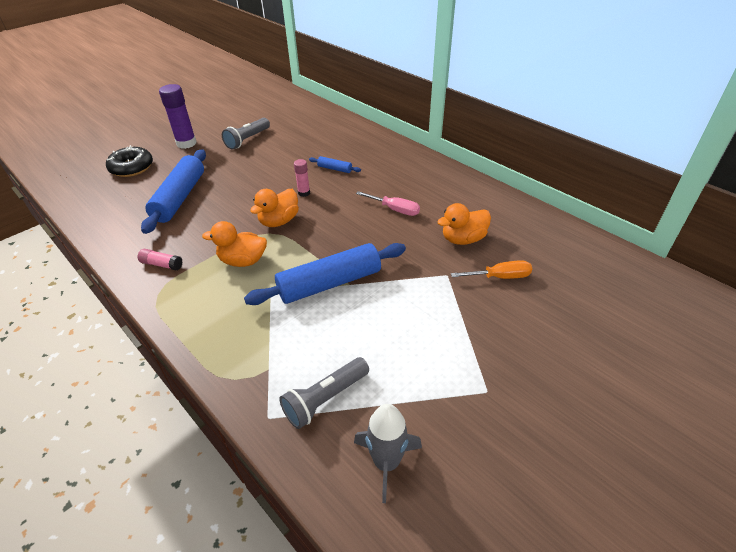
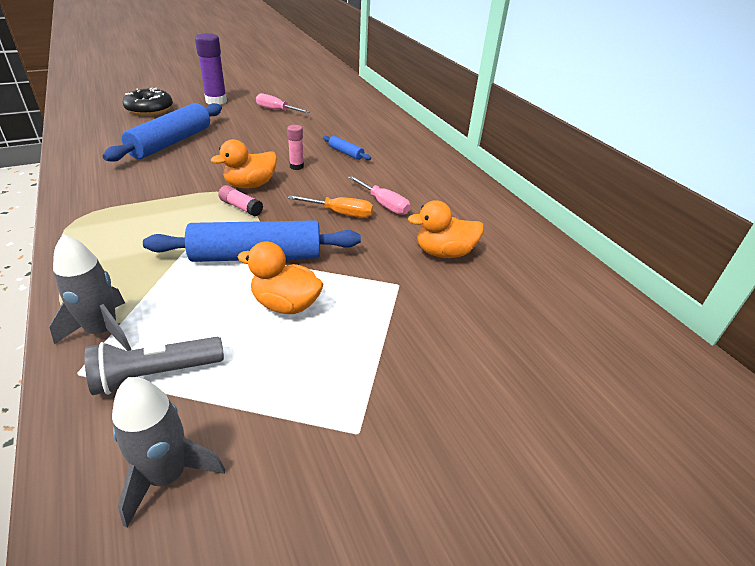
camera: 15 degrees right, 5 degrees down
pink glue stick [138,249,183,270] -> pink glue stick moved to [218,185,263,216]
orange duck [202,221,267,267] -> orange duck moved to [238,241,324,314]
grey flashlight [222,118,270,150] -> pink screwdriver [256,93,310,113]
orange screwdriver [451,260,532,279] -> orange screwdriver moved to [288,195,373,218]
none -> grey rocket [50,234,132,351]

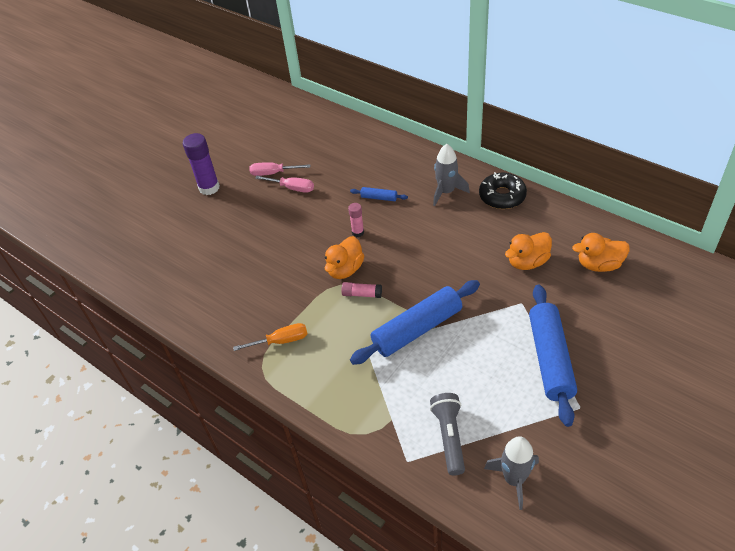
camera: 20 degrees left, 10 degrees up
grey rocket [50,234,132,351] -> grey rocket moved to [433,144,470,206]
grey flashlight [85,337,224,395] -> grey flashlight turned 135 degrees clockwise [430,393,465,475]
blue rolling pin [103,103,222,162] -> blue rolling pin moved to [529,285,577,427]
black donut [123,88,173,116] -> black donut moved to [479,172,527,209]
orange duck [238,241,324,314] -> orange duck moved to [572,233,630,272]
orange screwdriver [288,195,373,218] -> orange screwdriver moved to [233,323,308,351]
pink screwdriver [348,176,410,215] -> pink screwdriver moved to [255,176,314,193]

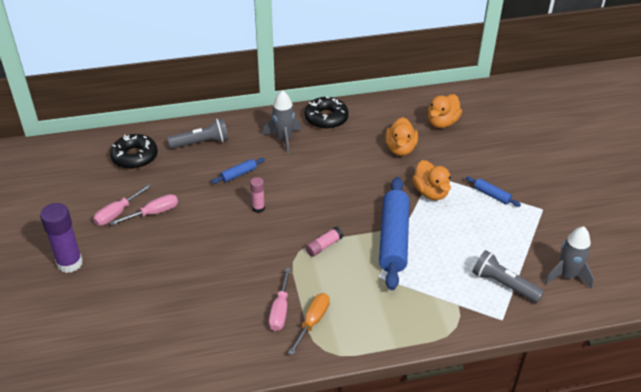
camera: 55 degrees left, 5 degrees down
orange duck [325,236,364,279] -> orange duck moved to [412,160,451,200]
blue rolling pin [529,285,577,427] -> blue rolling pin [466,177,521,207], size x0.44
none -> black donut [110,134,158,169]
none -> grey flashlight [167,118,229,149]
none -> pink screwdriver [269,268,291,331]

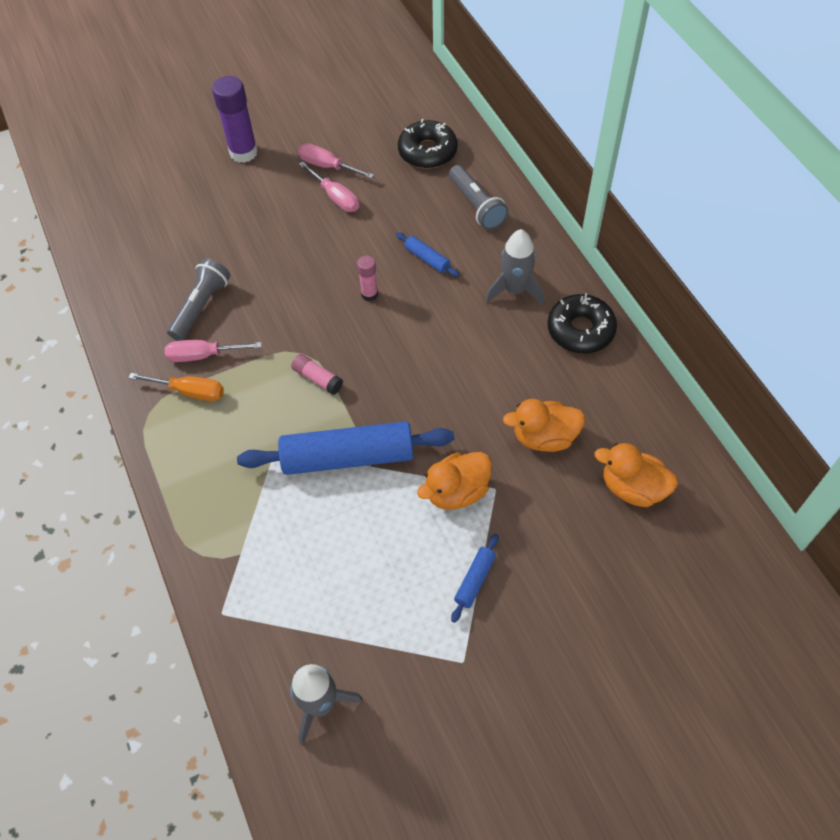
camera: 80 degrees right, 15 degrees up
grey flashlight [472,250,544,303] -> grey flashlight moved to [167,258,230,341]

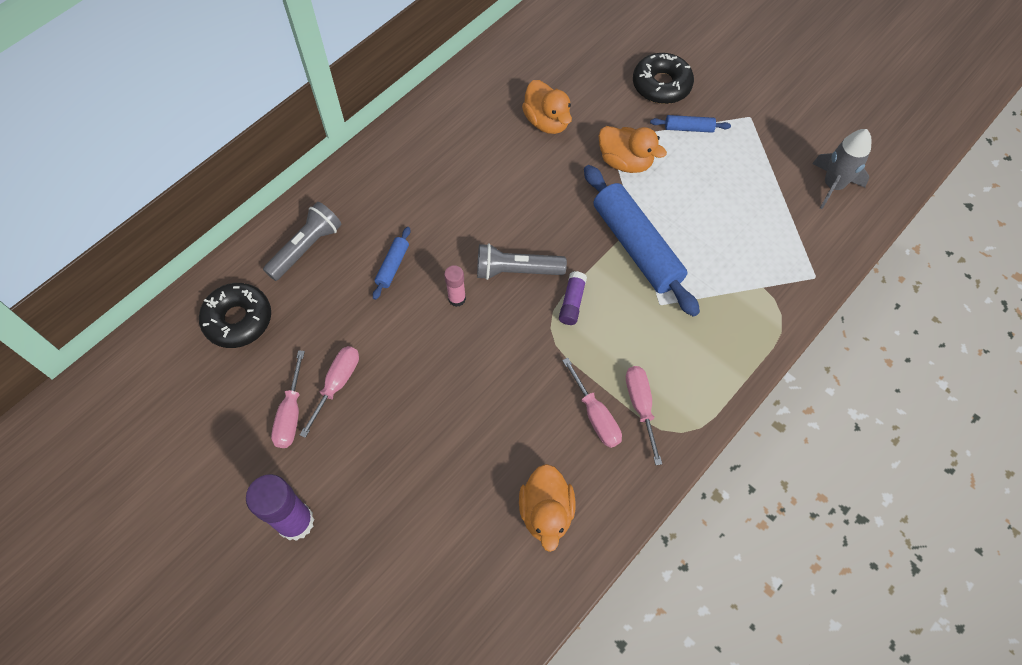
camera: 115 degrees left, 5 degrees up
orange screwdriver [129,373,224,401] -> pink screwdriver [626,366,662,465]
grey flashlight [167,258,230,341] -> grey flashlight moved to [477,243,567,280]
pink glue stick [291,354,343,395] -> purple glue stick [559,271,587,325]
grey rocket [485,229,544,306] -> none
black donut [548,293,617,353] -> black donut moved to [633,53,694,104]
orange duck [594,443,678,507] -> orange duck moved to [519,464,575,552]

